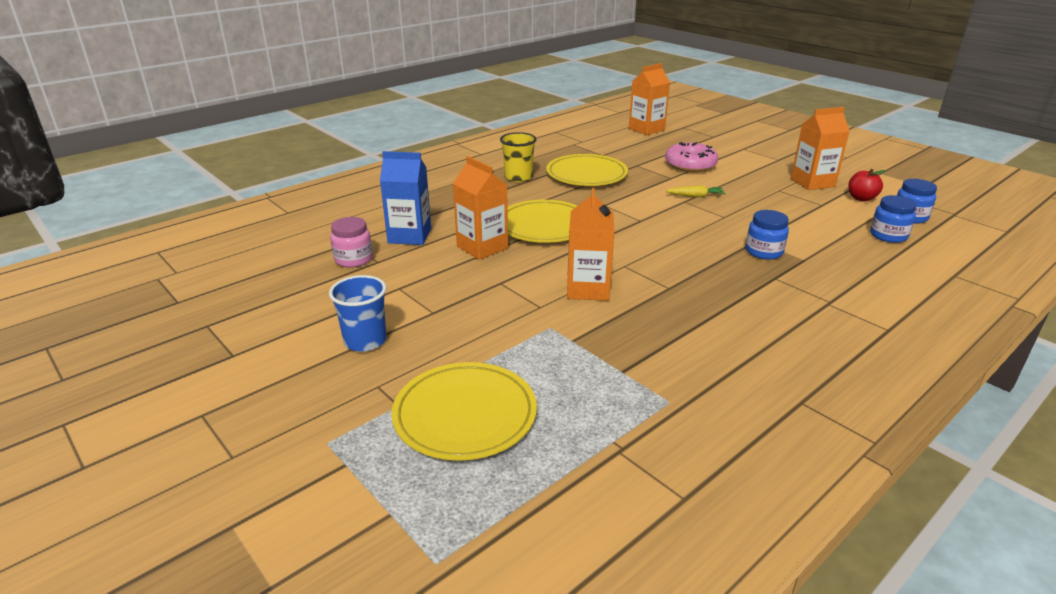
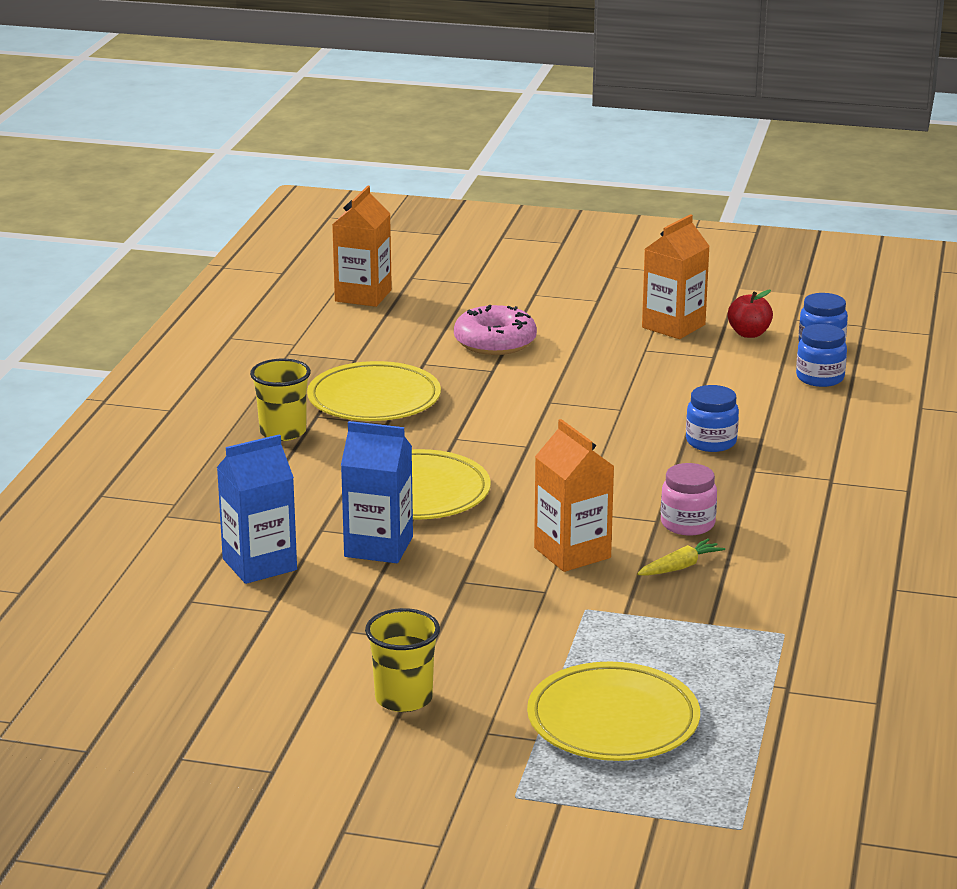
camera: 35 degrees left, 5 degrees down
blue cup [329,275,387,352] -> yellow cup [365,608,440,712]
pink jar [330,217,373,268] -> pink jar moved to [661,463,717,536]
orange carton [453,156,508,260] -> blue carton [341,421,413,563]
yellow carrot [666,185,726,197] -> yellow carrot moved to [637,538,725,576]

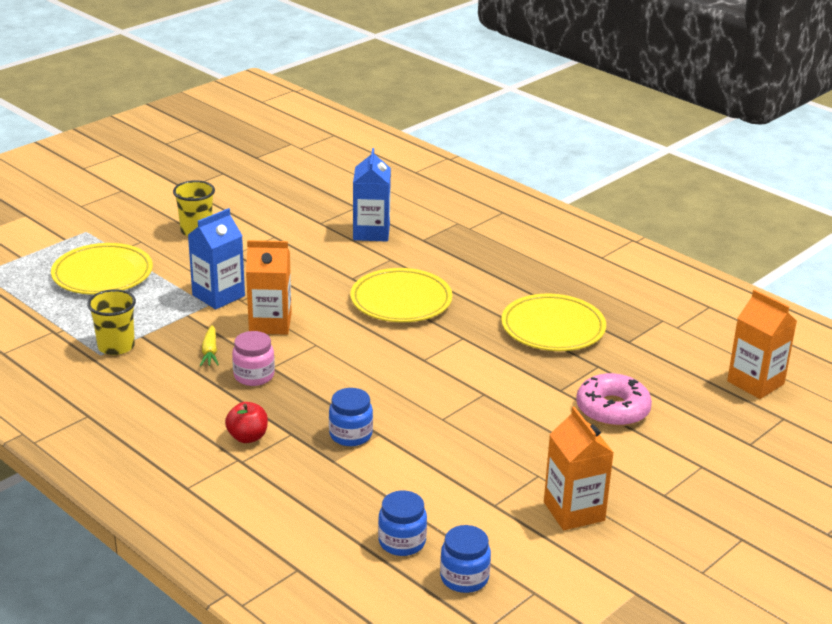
camera: 120 degrees right, 5 degrees up
yellow cup [250,359,311,441] -> yellow cup moved to [87,289,136,355]
blue carton [341,421,413,563] -> blue carton moved to [188,208,245,309]
red apple [728,290,773,338] -> red apple moved to [225,402,268,443]

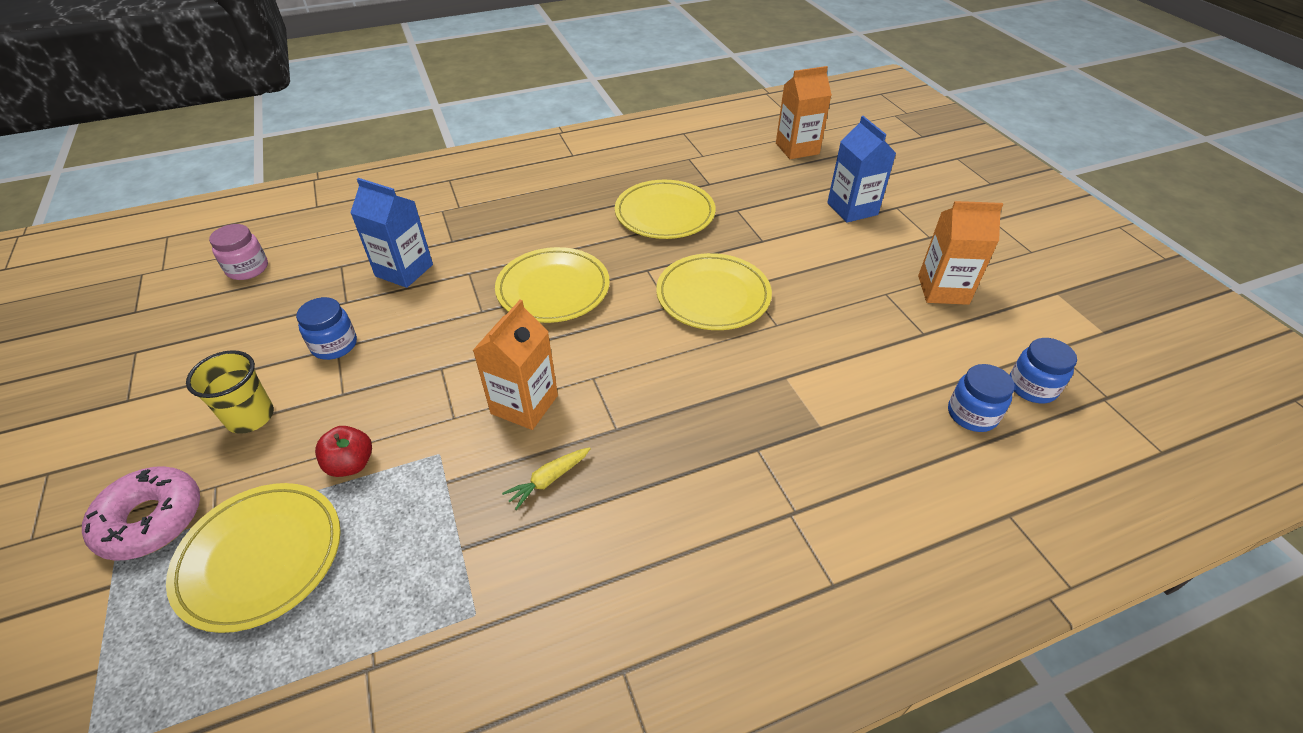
camera: 65 degrees left, 15 degrees up
yellow cup [87,289,136,355] -> none
blue carton [188,208,245,309] -> blue carton moved to [827,116,896,223]
yellow carrot [200,325,219,366] -> yellow carrot turned 120 degrees clockwise [502,447,591,510]
red apple [225,402,268,443] -> red apple moved to [315,426,372,477]
pink jar [232,331,275,386] -> pink jar moved to [209,224,268,280]
blue jar [329,388,373,446] -> blue jar moved to [296,297,357,360]
pink donut [576,373,652,427] -> pink donut moved to [82,466,200,561]
none -> yellow plate [656,253,772,330]

